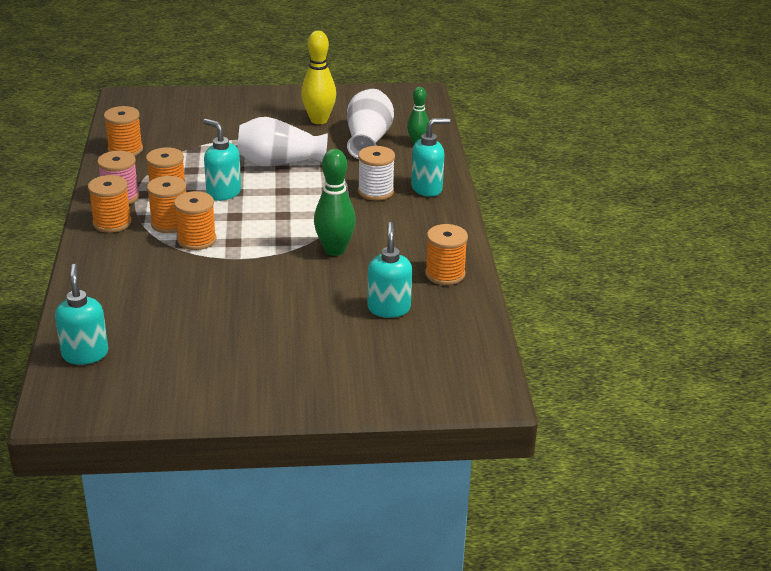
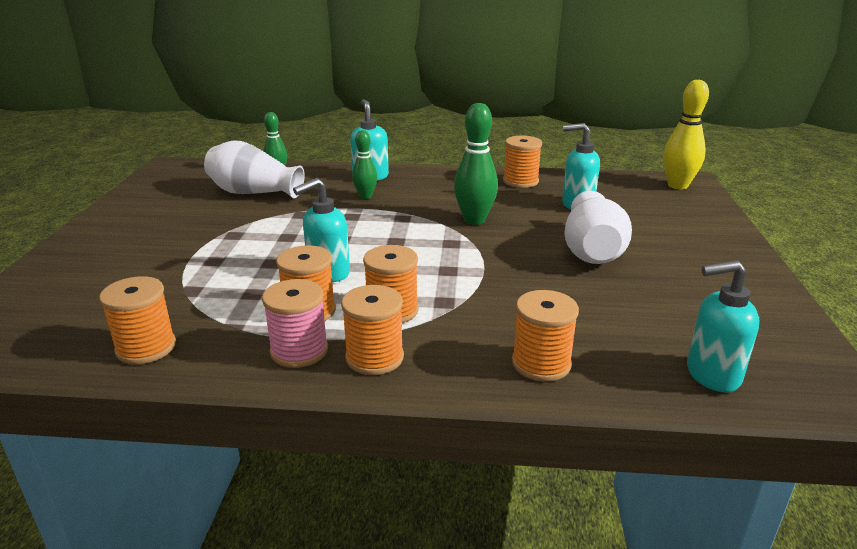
camera: 80 degrees left, 5 degrees down
orange spool [174,191,217,250] -> orange spool moved to [512,290,579,382]
white vase [237,117,328,166] -> white vase moved to [565,191,632,264]
yellow bowling pin [301,31,336,124] -> yellow bowling pin moved to [663,80,709,190]
white spool [358,146,395,201] -> green bowling pin [352,130,377,199]

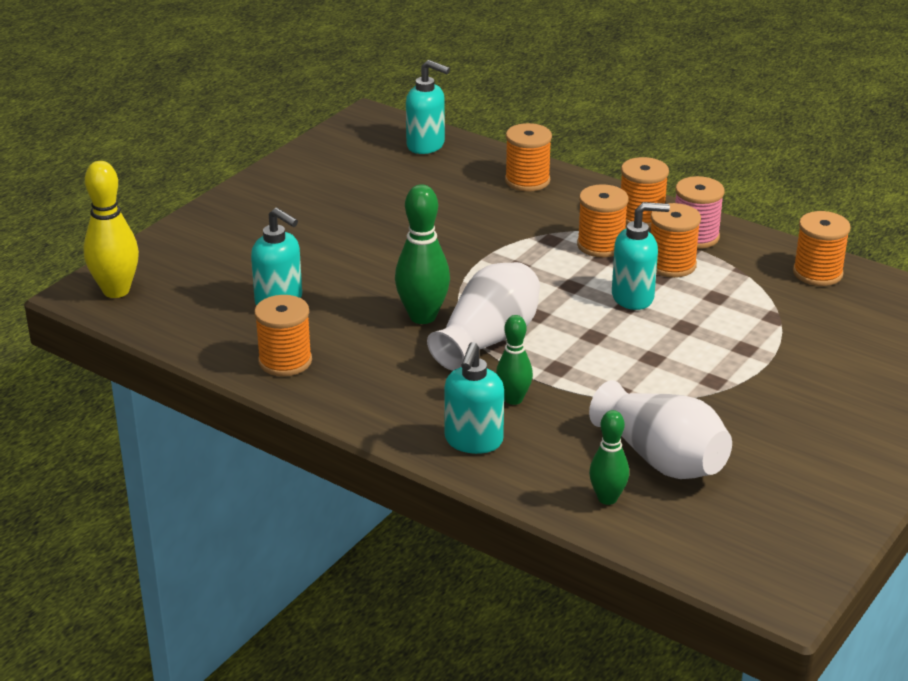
camera: 150 degrees left, 5 degrees up
white vase [565,191,632,264] -> white vase moved to [427,262,540,371]

